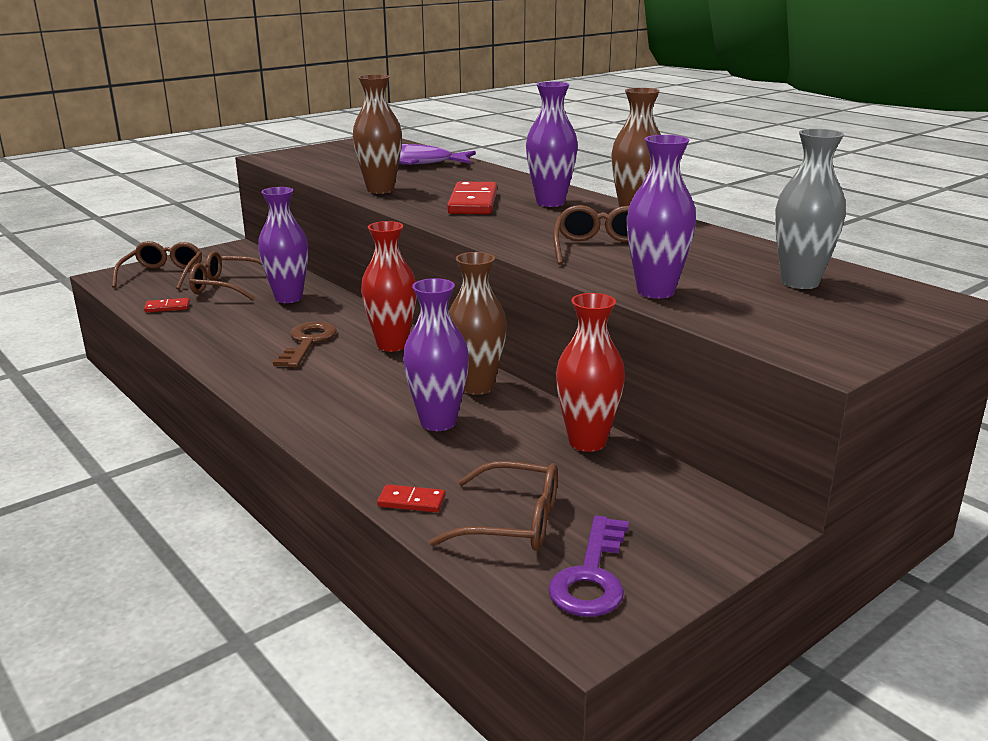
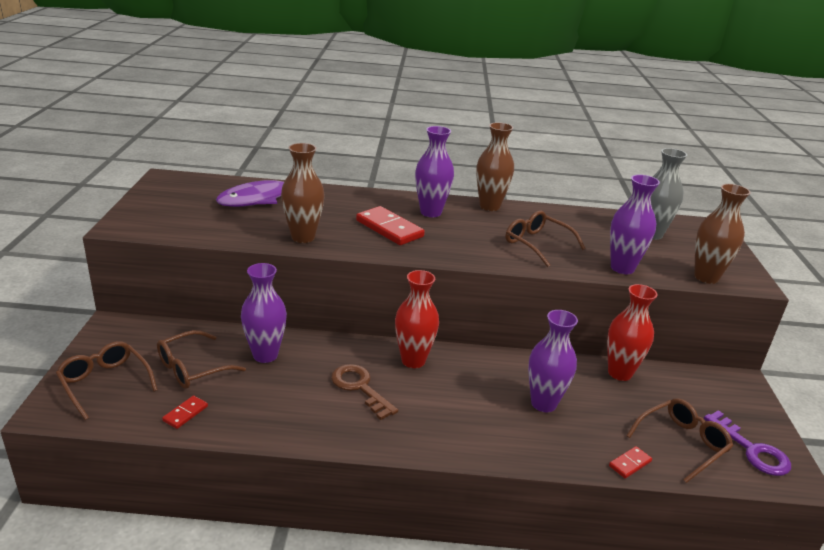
camera: 50 degrees left, 5 degrees up
brown vase [449,252,507,395] -> brown vase moved to [694,184,751,284]

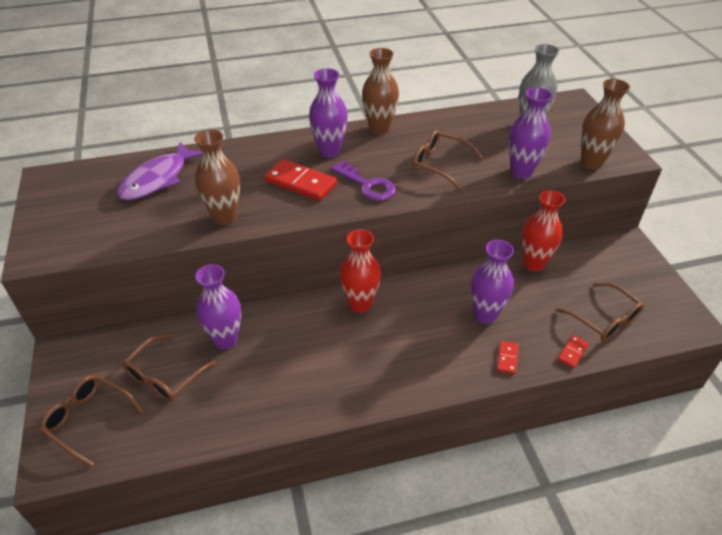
camera: 15 degrees left, 15 degrees up
red domino [162,396,208,429] -> red domino moved to [497,341,519,374]
brown key [331,364,398,420] -> none
brown glasses [626,398,733,483] -> brown glasses turned 105 degrees clockwise [556,282,644,341]
purple key [704,410,791,476] -> purple key moved to [331,160,396,201]

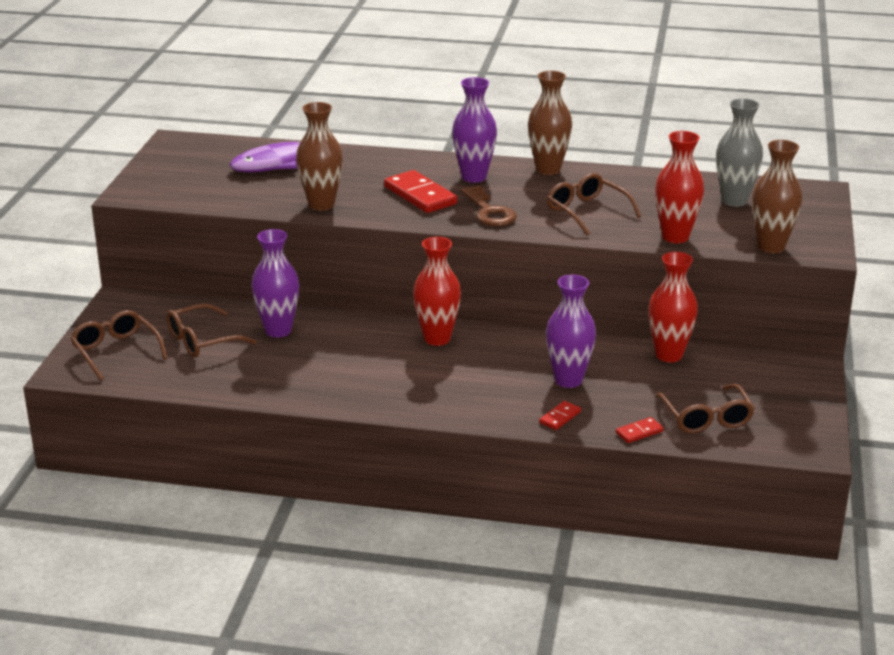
camera: 25 degrees right, 15 degrees down
purple key [331,160,396,201] -> brown key [461,185,517,226]
purple vase [509,87,553,179] -> red vase [655,131,704,243]

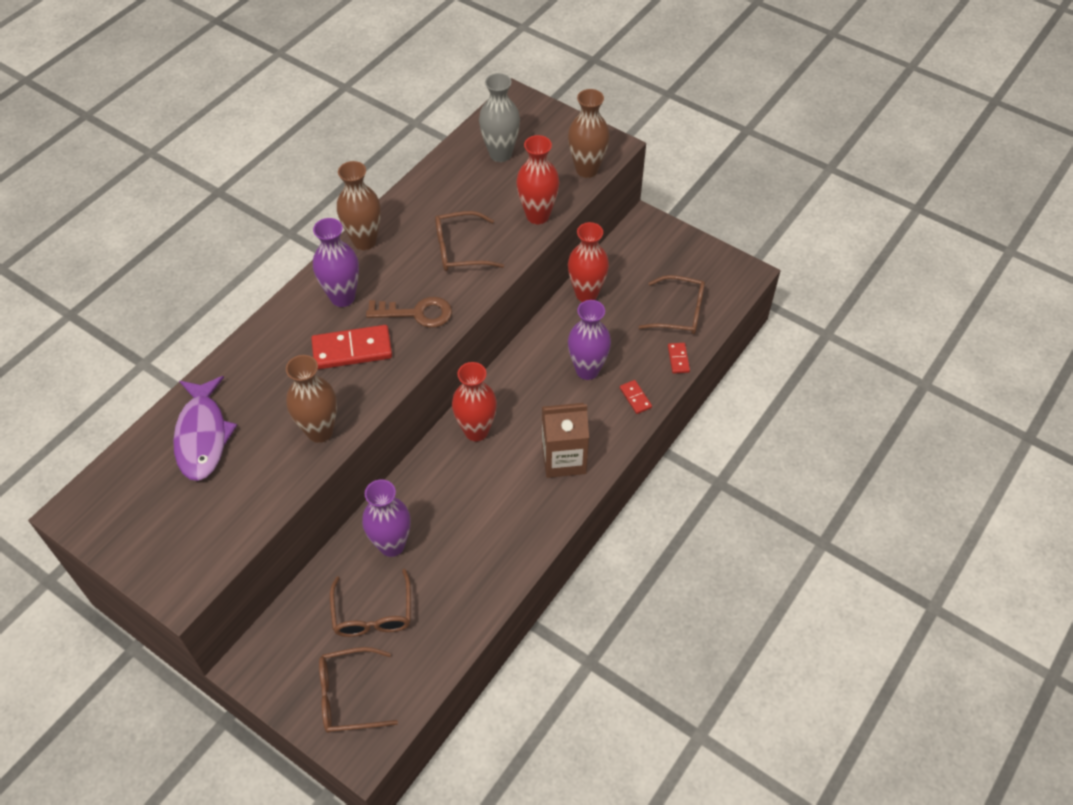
camera: 65 degrees left, 25 degrees up
none -> brown carton [542,403,589,478]

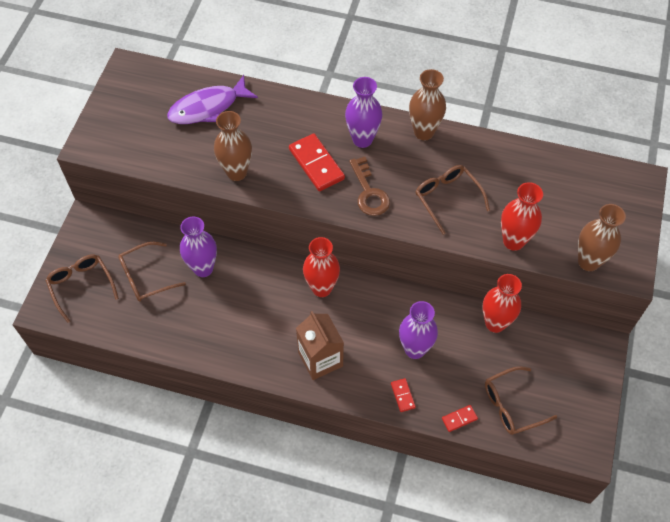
camera: 70 degrees right, 5 degrees up
grey vase [479,73,520,162] -> none
red domino [620,380,652,414] -> red domino turned 60 degrees counterclockwise [391,378,416,412]
brown glasses [639,275,705,334] -> brown glasses turned 75 degrees clockwise [485,366,557,435]

